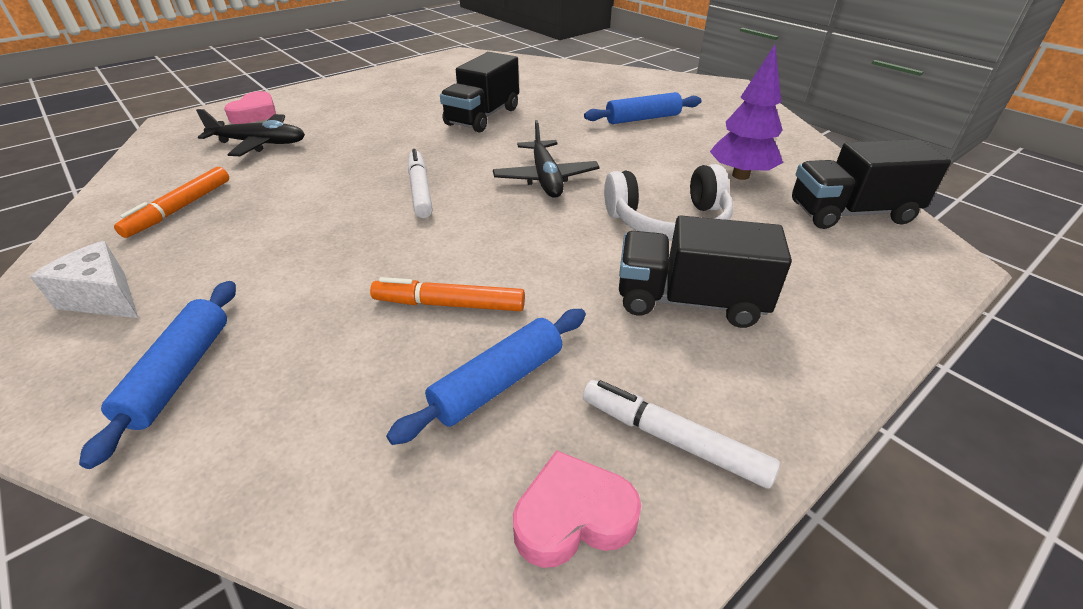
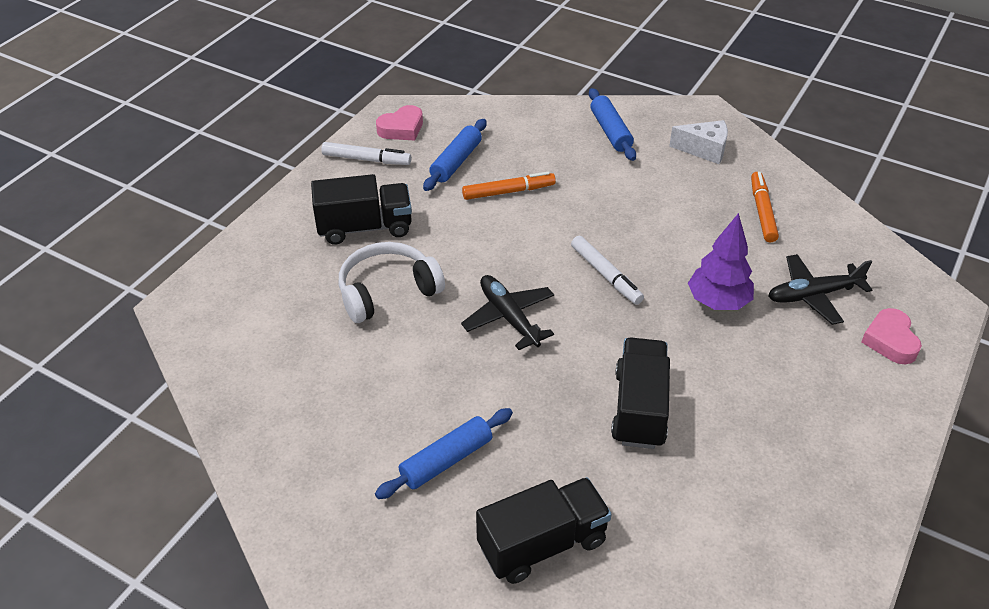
camera: 160 degrees right, 5 degrees up
purple tree [710,45,783,180] -> purple tree moved to [688,213,754,310]
black truck [792,139,951,229] -> black truck moved to [476,477,612,584]

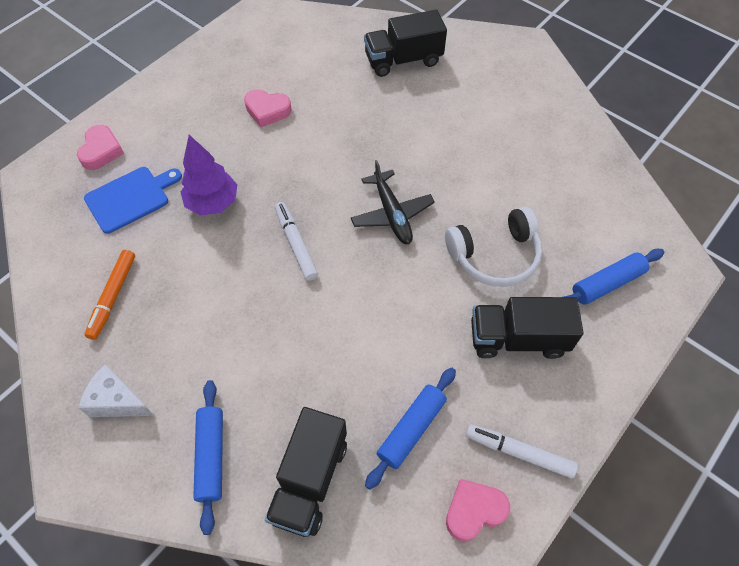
camera: 170 degrees left, 15 degrees up
blue rolling pin [375,408,513,499] -> blue rolling pin moved to [564,249,664,305]
orange marker [462,172,556,200] -> none
black truck [611,338,670,449] -> black truck moved to [265,407,347,537]
black plane [768,254,872,325] -> blue cutting board [84,167,182,234]
none -> pink heart [244,89,292,127]

